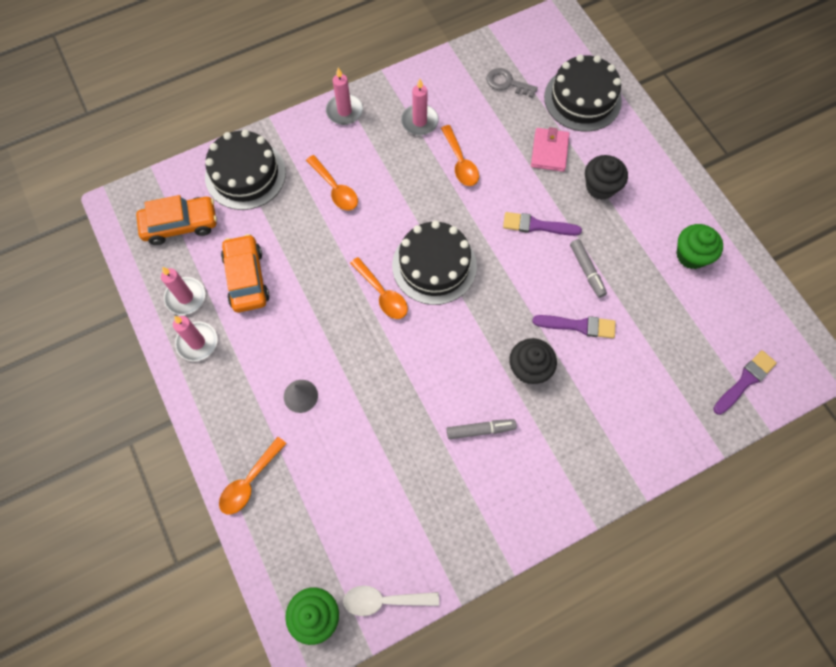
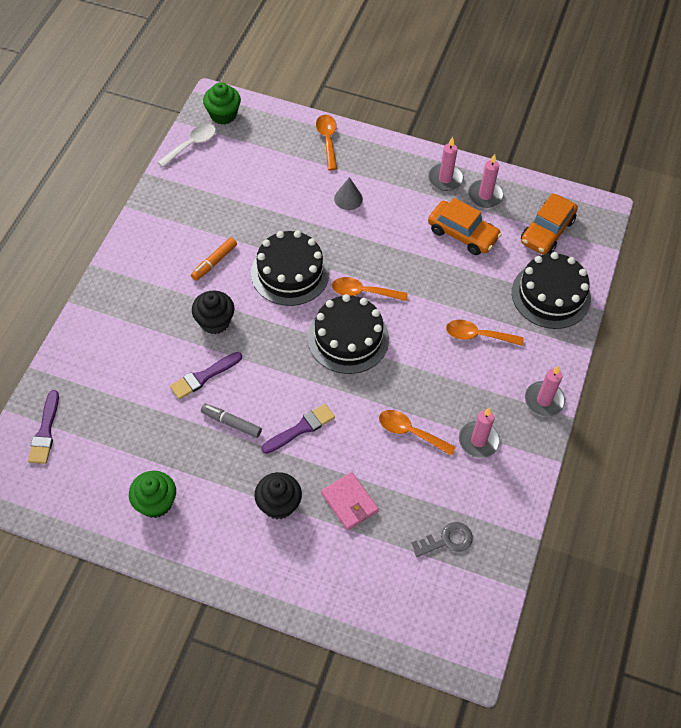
camera: 135 degrees right, 10 degrees down
grey marker [447,419,517,439] -> orange marker [191,237,237,281]
black cake [544,54,622,132] -> black cake moved to [251,231,330,306]

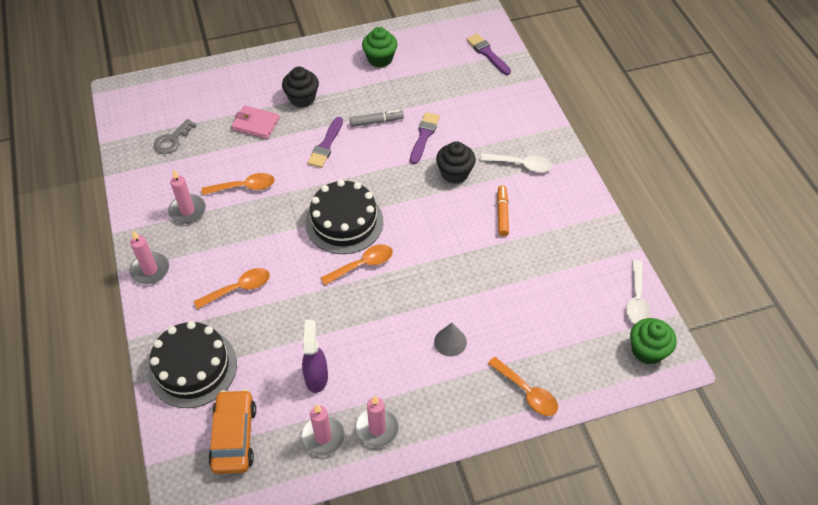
camera: 145 degrees right, 5 degrees down
black cake [251,231,330,306] -> none
orange car [428,198,502,255] -> purple spray bottle [302,320,328,393]
none -> white spoon [481,153,552,172]

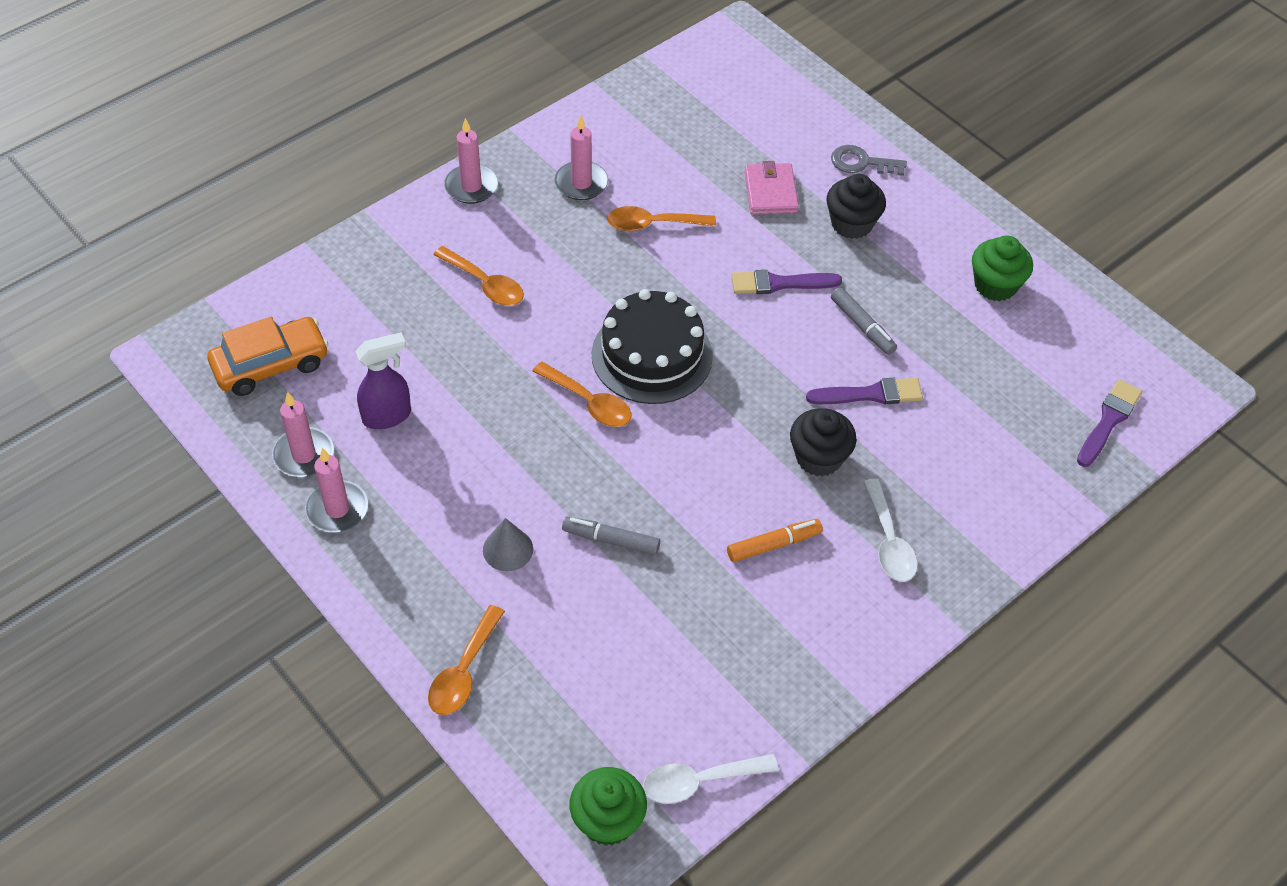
camera: 65 degrees right, 0 degrees up
black cake [148,321,237,408] -> none
grey key [154,119,196,154] -> grey key moved to [831,145,907,176]
orange spoon [202,173,275,195] -> orange spoon turned 120 degrees clockwise [607,206,716,231]
none -> grey marker [562,516,660,555]

